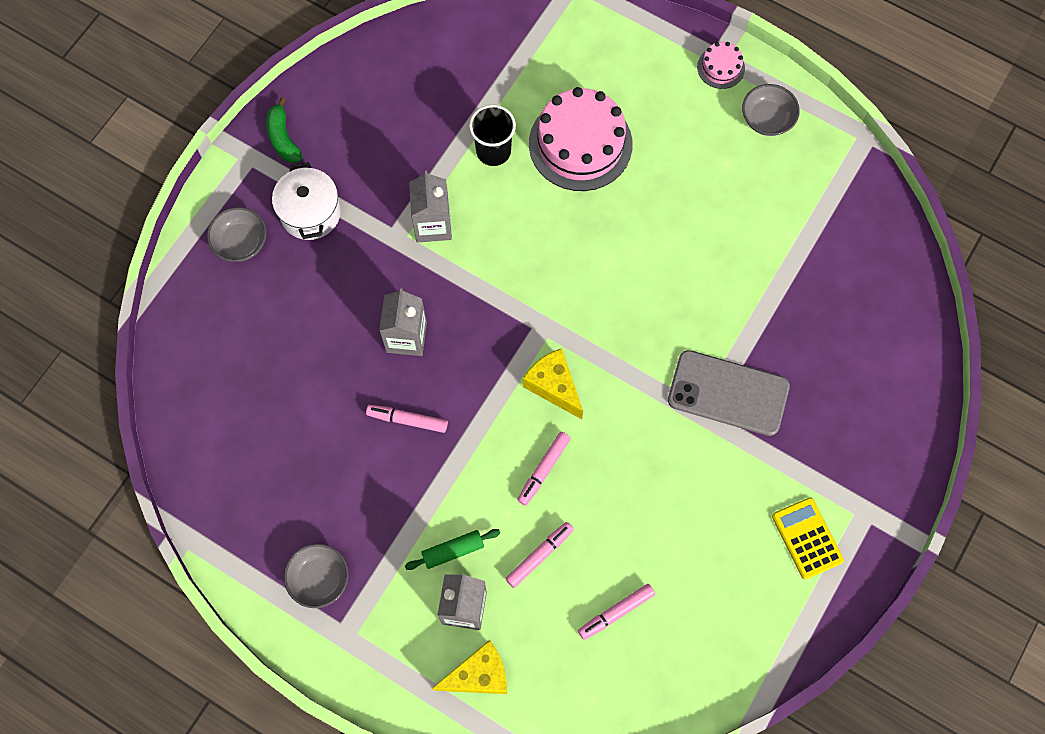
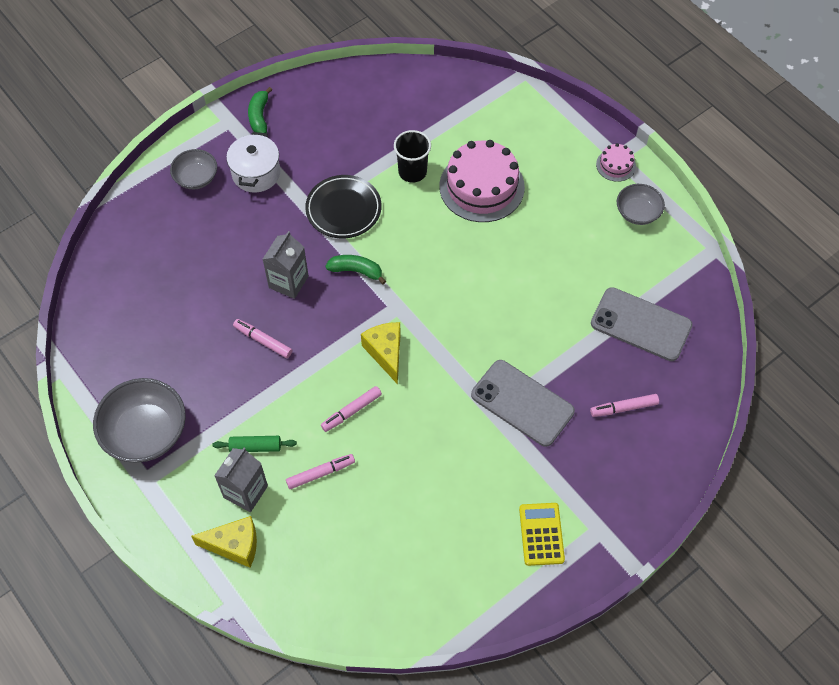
camera: 20 degrees right, 10 degrees down
grey bowl [284,544,349,608] -> grey bowl [93,378,186,463], size x1.72
grey carton [409,171,452,243] -> black plate [305,175,382,238]
pink marker [578,584,655,640] -> pink marker moved to [590,394,659,417]
none -> green banana [325,255,386,285]
none -> grey phone [591,287,693,361]

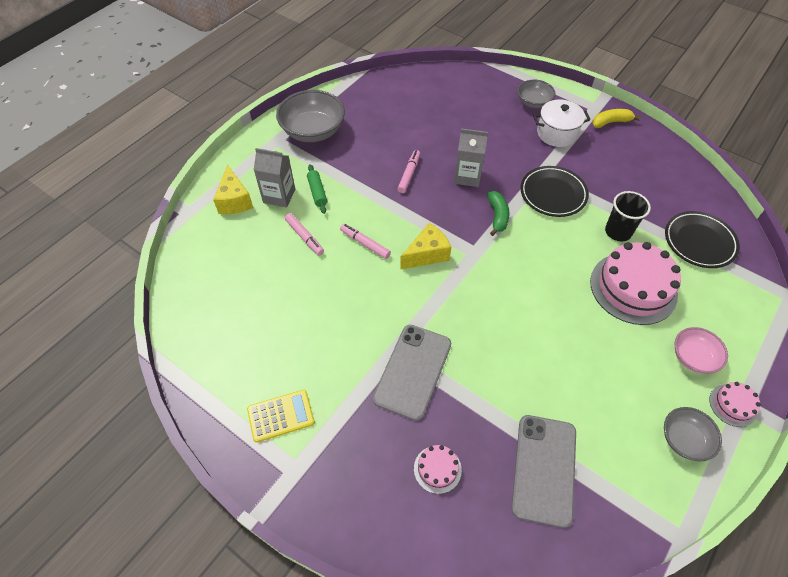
camera: 75 degrees right, 5 degrees down
green banana [248,87,272,133] -> yellow banana [592,109,640,128]
pink marker [590,394,659,417] -> pink cake [414,445,462,494]
none -> black plate [665,211,740,268]
none -> pink bowl [675,327,728,374]

